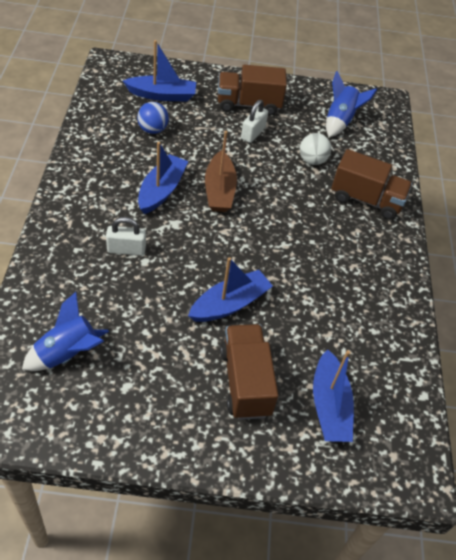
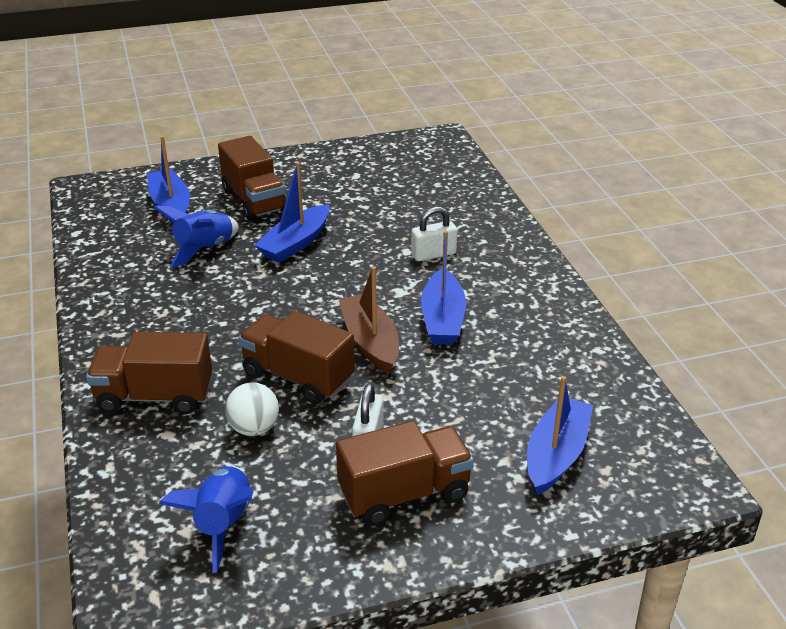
camera: 165 degrees right, 15 degrees down
blue rocket [22,292,109,371] -> blue rocket moved to [154,206,239,268]
blue boat [123,40,196,102] -> blue boat turned 135 degrees clockwise [527,376,593,495]
blue ball [137,102,169,134] -> none
none -> brown truck [238,311,355,404]

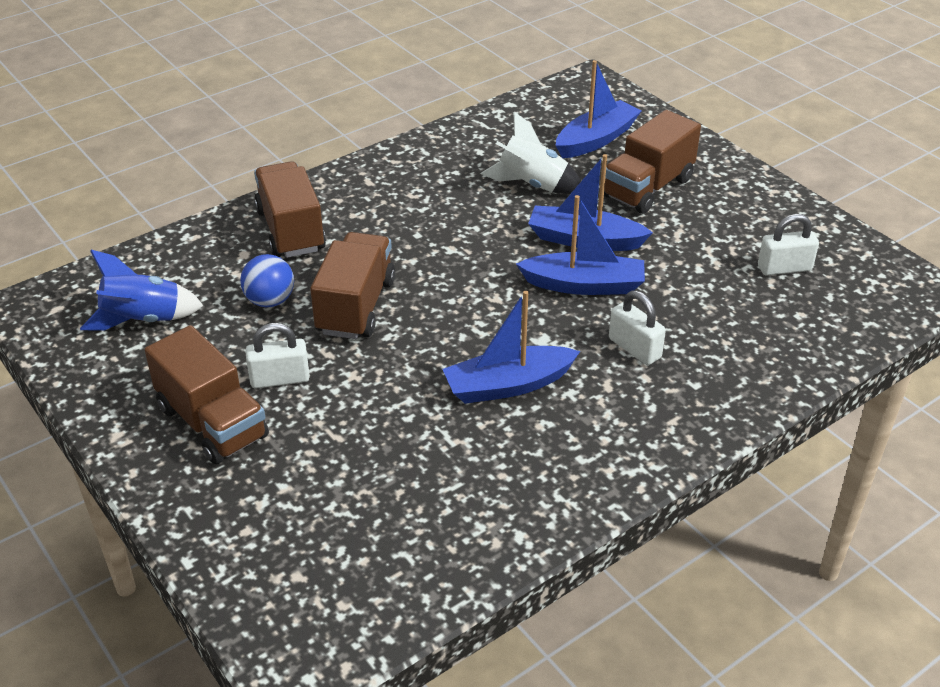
camera: 70 degrees right, 5 degrees up
blue rocket [154,206,239,268] -> white rocket [481,112,581,194]
white ball [225,382,279,436] -> blue ball [240,254,294,307]
brown boat [339,266,399,374] -> none
blue boat [527,376,593,495] -> blue boat moved to [516,195,645,295]
none -> white padlock [758,214,819,276]

